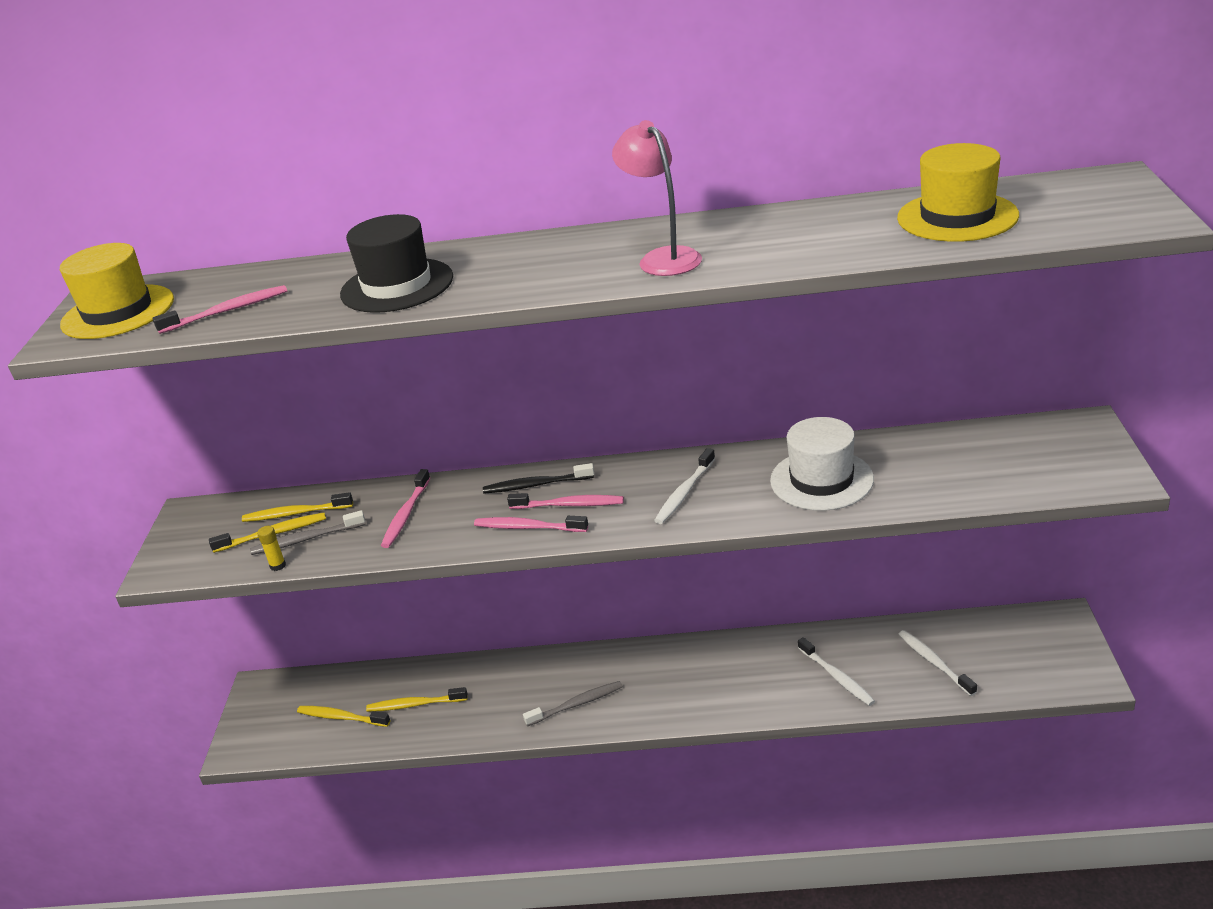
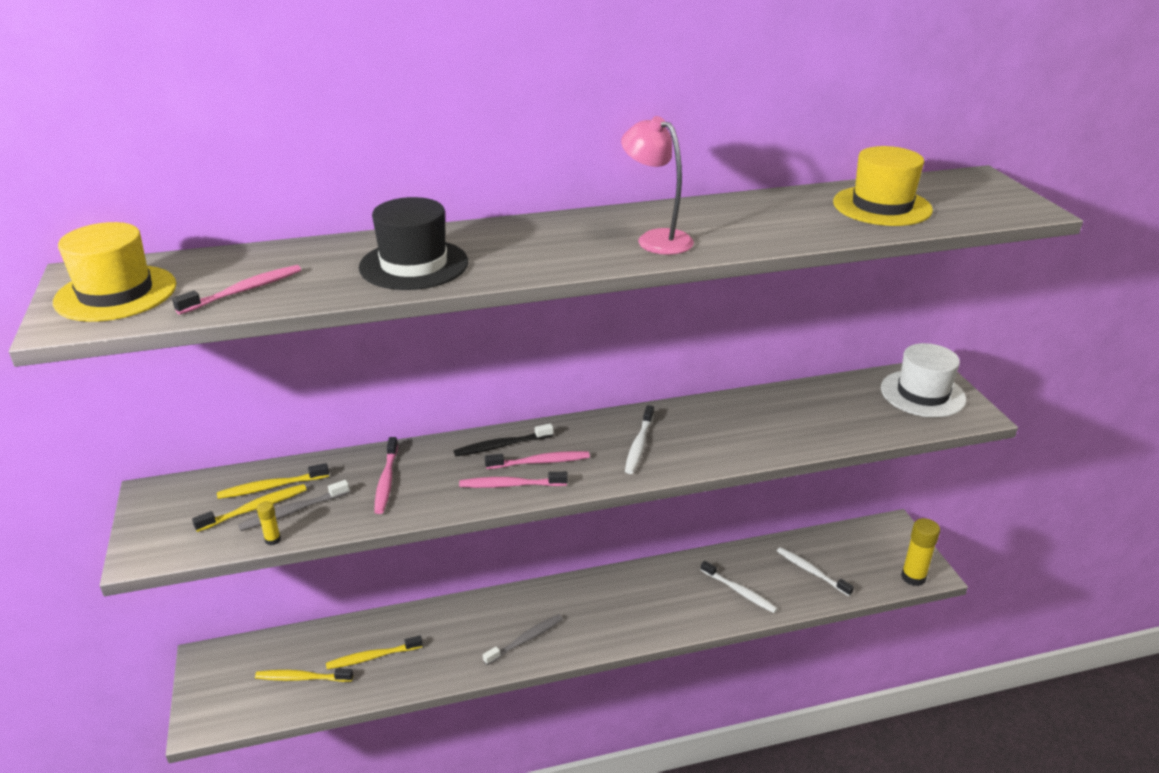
camera: 20 degrees left, 0 degrees up
white hat [770,417,874,511] -> white hat moved to [881,343,966,418]
none -> yellow glue stick [901,518,940,586]

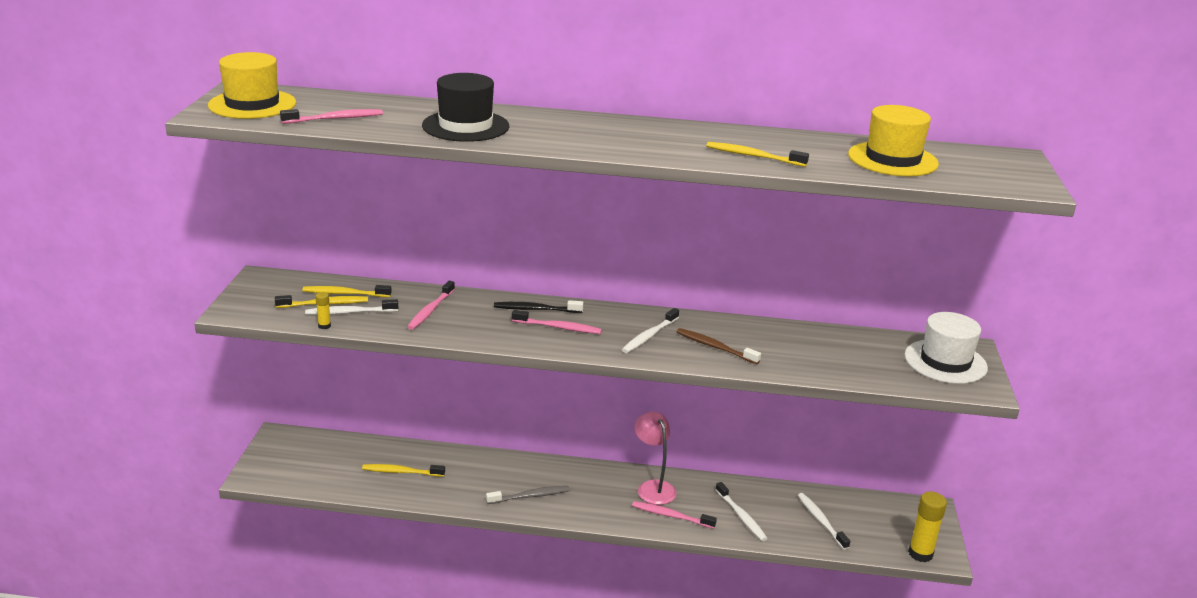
camera: 20 degrees right, 5 degrees down
grey toothbrush [238,480,350,531] -> white toothbrush [305,299,398,315]
yellow toothbrush [255,669,353,682] -> yellow toothbrush moved to [706,142,809,167]
pink toothbrush [459,472,568,488] -> pink toothbrush moved to [632,501,717,529]
pink lamp [621,116,694,255] -> pink lamp moved to [634,412,677,505]
none -> brown toothbrush [677,328,761,364]

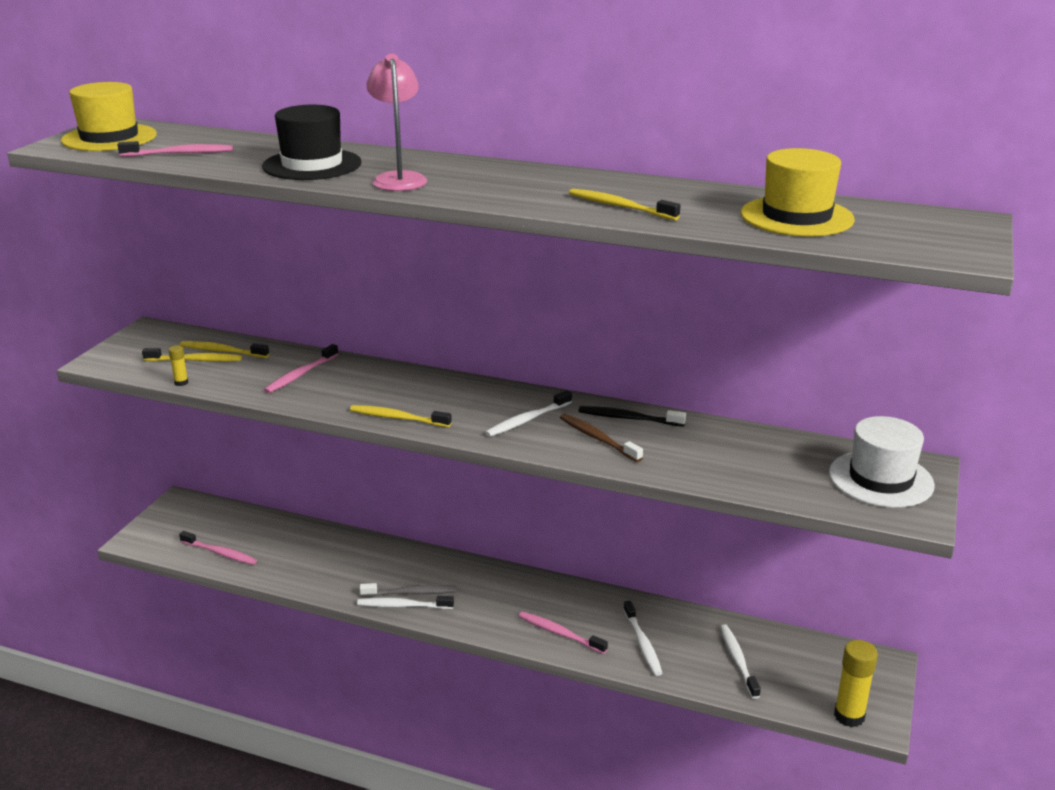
camera: 15 degrees right, 0 degrees up
white toothbrush [305,299,398,315] -> white toothbrush moved to [357,596,454,609]
yellow toothbrush [362,464,445,477] -> yellow toothbrush moved to [350,405,452,427]
black toothbrush [494,300,583,313] -> black toothbrush moved to [579,406,686,427]
pink toothbrush [512,310,602,334] -> pink toothbrush moved to [179,531,257,565]
pink lamp [634,412,677,505] -> pink lamp moved to [366,54,427,191]

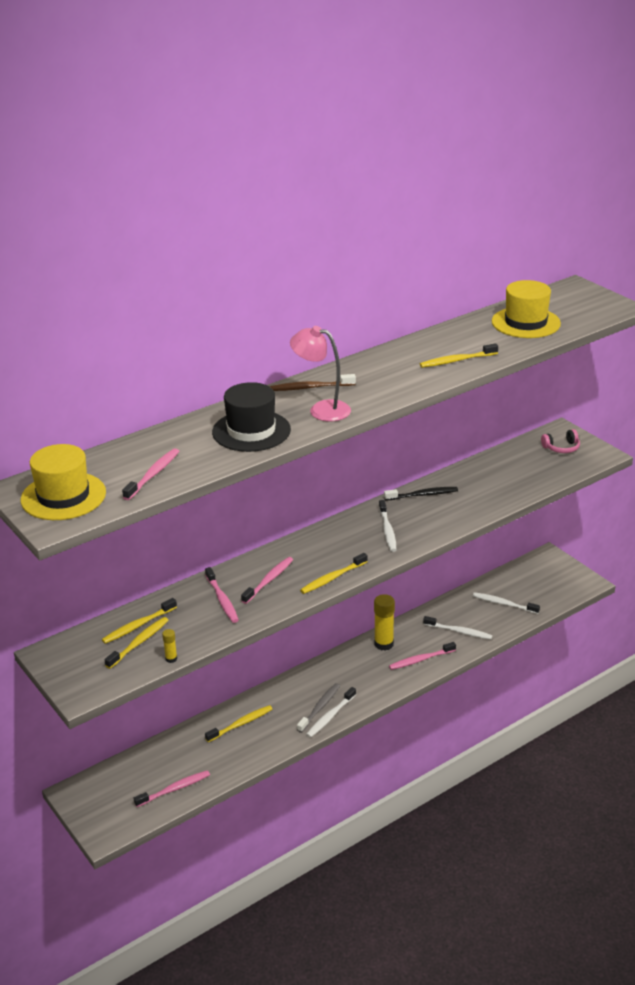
camera: 55 degrees left, 5 degrees up
brown toothbrush [560,414,643,462] -> brown toothbrush moved to [270,374,356,391]
black toothbrush [579,406,686,427] -> black toothbrush turned 150 degrees counterclockwise [384,487,458,501]
white hat [829,416,935,508] -> pink headphones [541,429,580,453]
yellow glue stick [834,640,878,727] -> yellow glue stick moved to [374,594,395,651]
none -> yellow toothbrush [205,705,272,742]
none -> pink toothbrush [241,557,293,604]

